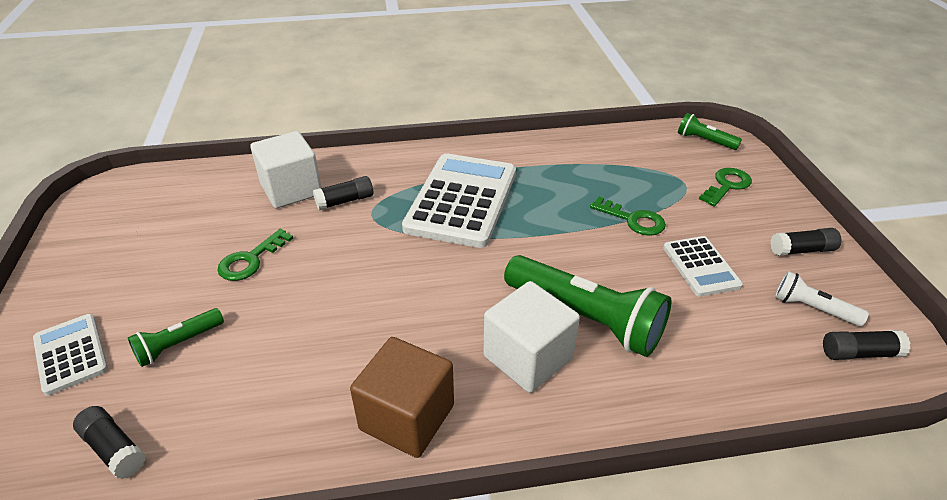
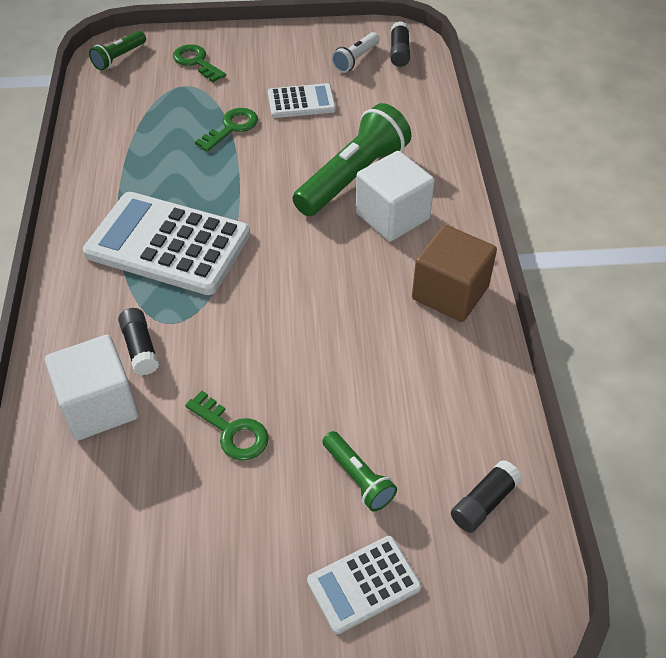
camera: 85 degrees left, 10 degrees up
black glue stick [770,228,842,256] -> none

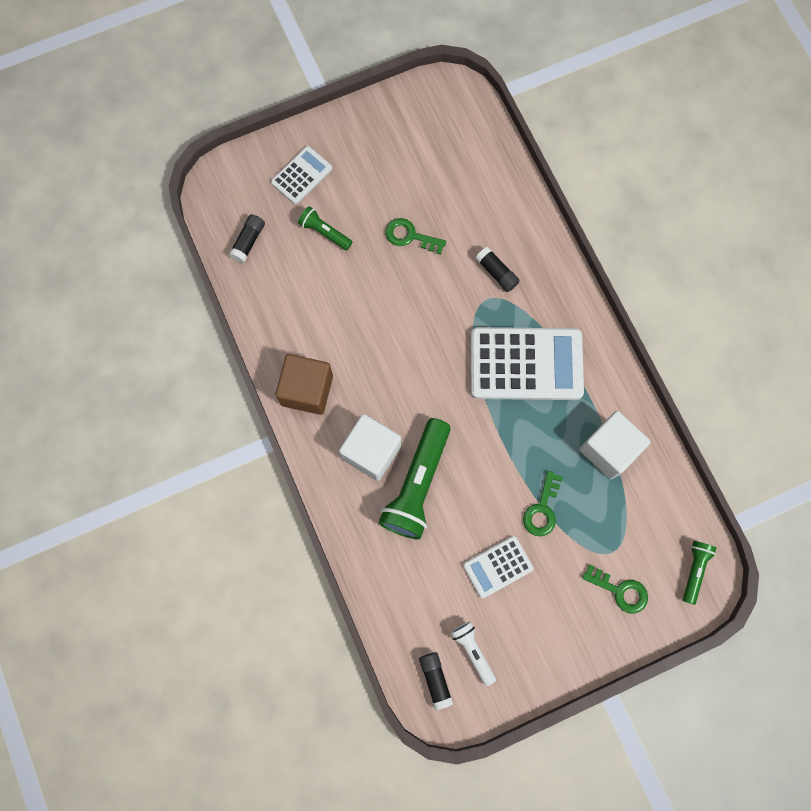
camera: 160 degrees right, 25 degrees up
white cube [45,335,139,440] -> white cube moved to [579,411,651,479]
white flashlight [331,32,380,73] -> white flashlight turned 45 degrees counterclockwise [451,622,496,686]

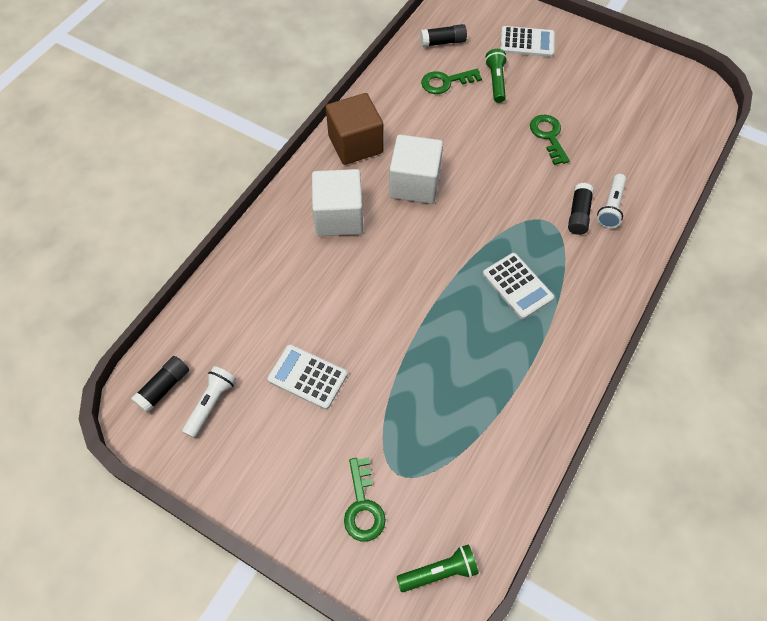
camera: 55 degrees right, 15 degrees down
green flashlight [378,418,451,540] -> none
white calculator [471,327,584,400] -> white calculator [483,253,554,319], size x0.52
green key [523,471,563,536] -> green key moved to [421,69,482,94]
white cube [579,411,651,479] -> white cube moved to [389,135,443,204]
none -> white flashlight [597,174,626,228]

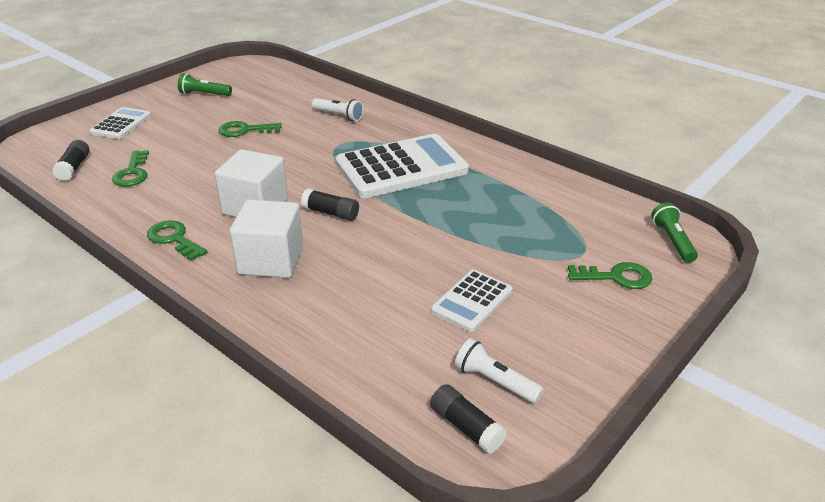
camera: 80 degrees left, 25 degrees down
brown cube [326,93,383,165] -> green key [147,220,207,261]
white calculator [483,253,554,319] -> white calculator [335,134,469,198], size x1.92
green flashlight [485,49,507,103] -> green flashlight moved to [178,73,232,96]
black glue stick [568,183,594,235] -> black glue stick moved to [301,189,359,221]

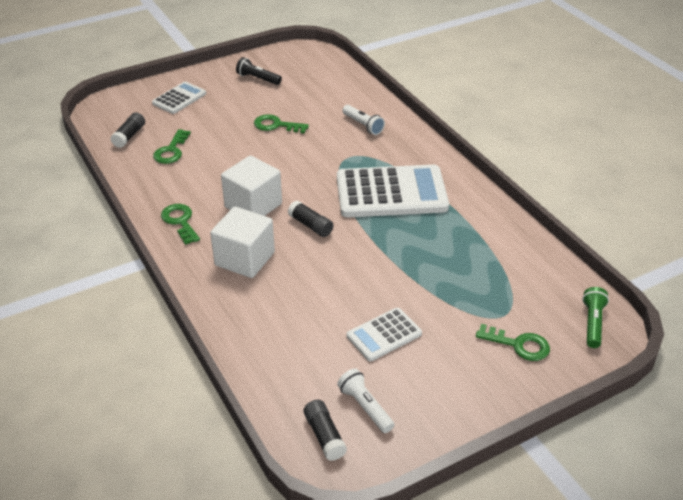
camera: 20 degrees right, 5 degrees up
green flashlight [178,73,232,96] -> black flashlight [236,57,282,85]

